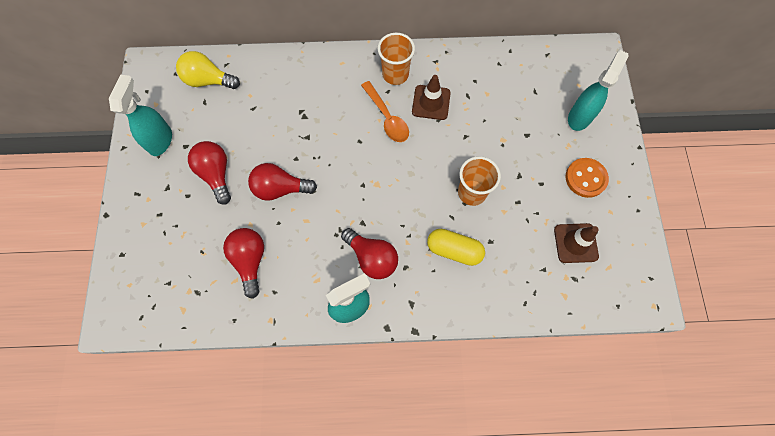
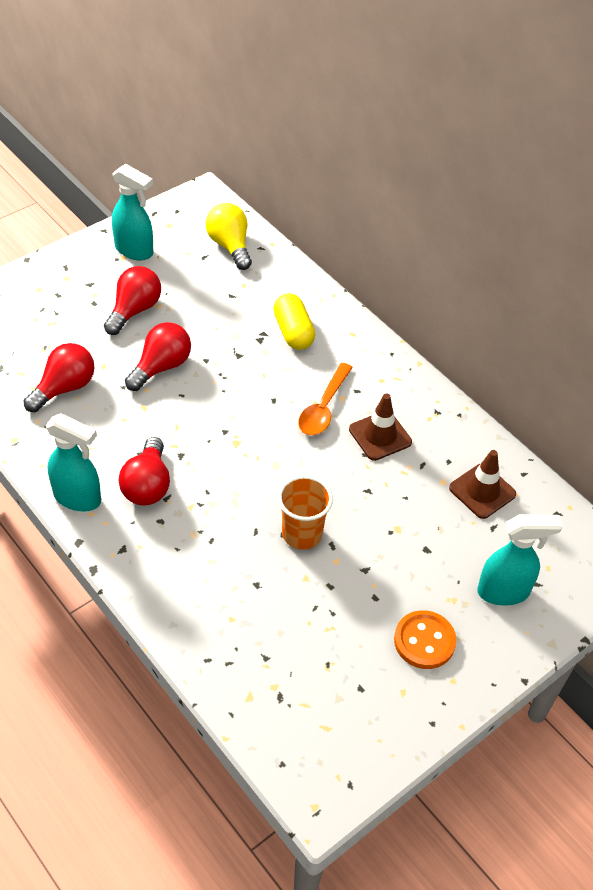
camera: 50 degrees right, 20 degrees down
turquoise spray bottle [109,75,172,156] -> turquoise spray bottle turned 60 degrees clockwise [112,164,153,261]
red light bulb [248,163,317,201] -> red light bulb turned 75 degrees clockwise [125,322,191,391]
orange cup [378,33,415,85] -> none
yellow capsule [427,229,485,266] -> yellow capsule moved to [273,293,315,350]
brown traffic cone [554,223,599,263] -> brown traffic cone moved to [449,450,516,519]

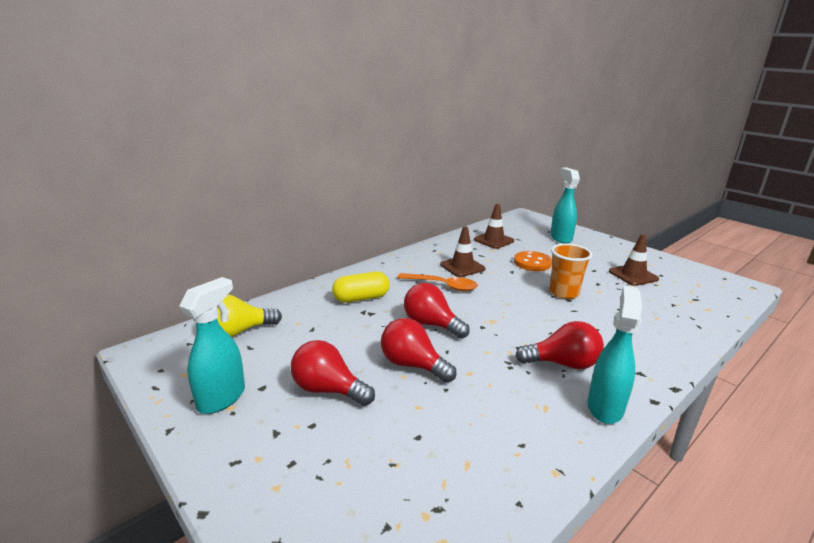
camera: 90 degrees left, 25 degrees down
red light bulb [24,343,94,412] -> red light bulb moved to [404,283,470,338]
orange button [394,610,457,669] -> orange button moved to [514,251,552,271]
none -> brown traffic cone [609,234,659,286]

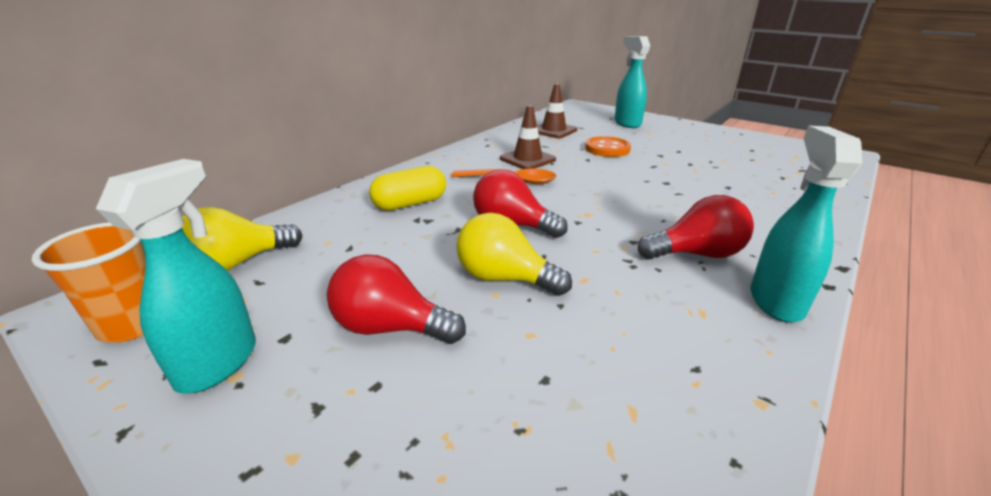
camera: 10 degrees left, 5 degrees up
red light bulb [381,318,457,383] -> yellow light bulb [456,213,572,296]
orange cup [549,243,593,299] -> orange cup moved to [32,222,146,342]
brown traffic cone [609,234,659,286] -> none

